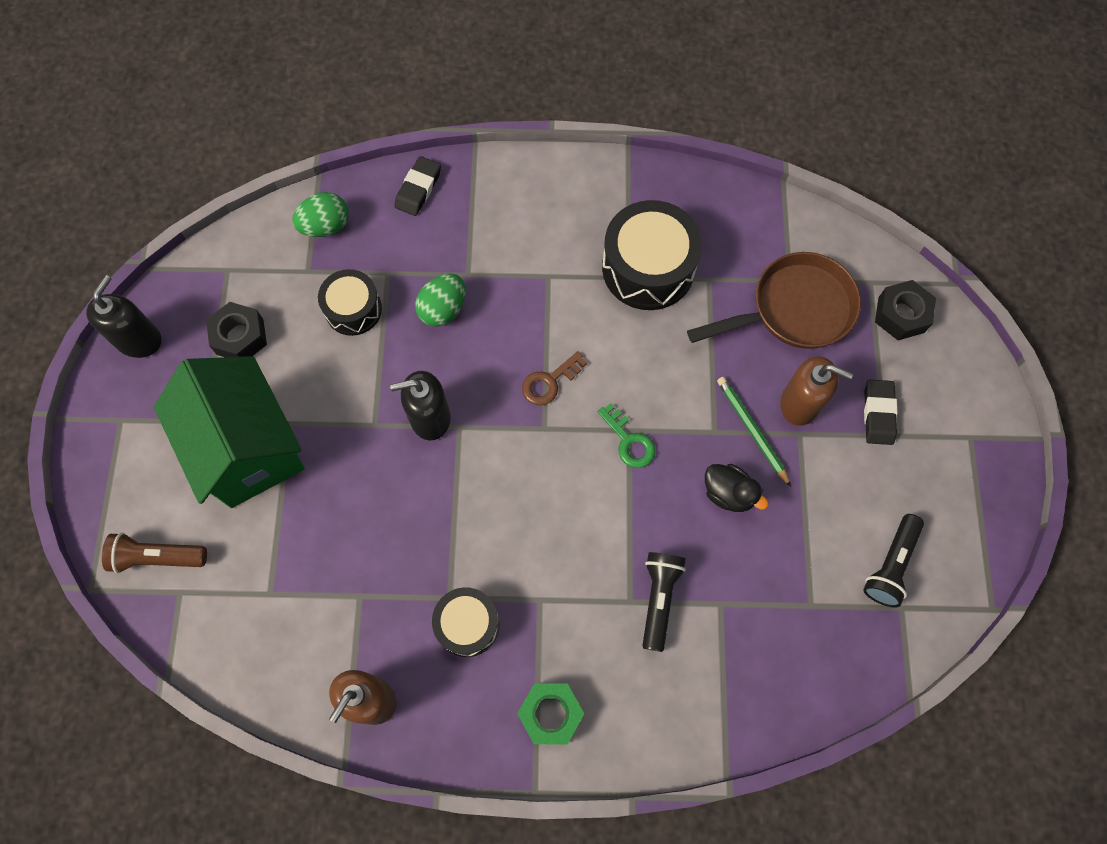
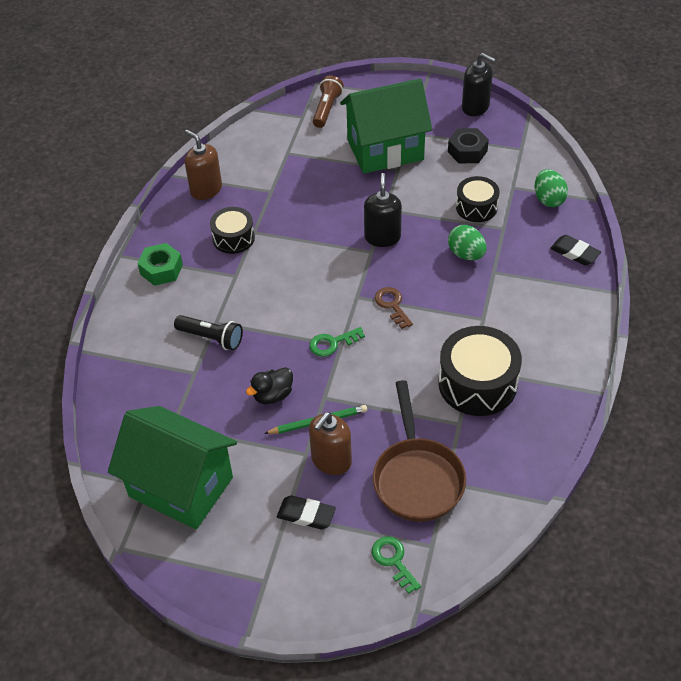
camera: 105 degrees right, 20 degrees down
black flashlight [863,514,924,608] -> green house [108,406,237,529]
black nut [875,280,936,340] -> green key [372,536,421,594]

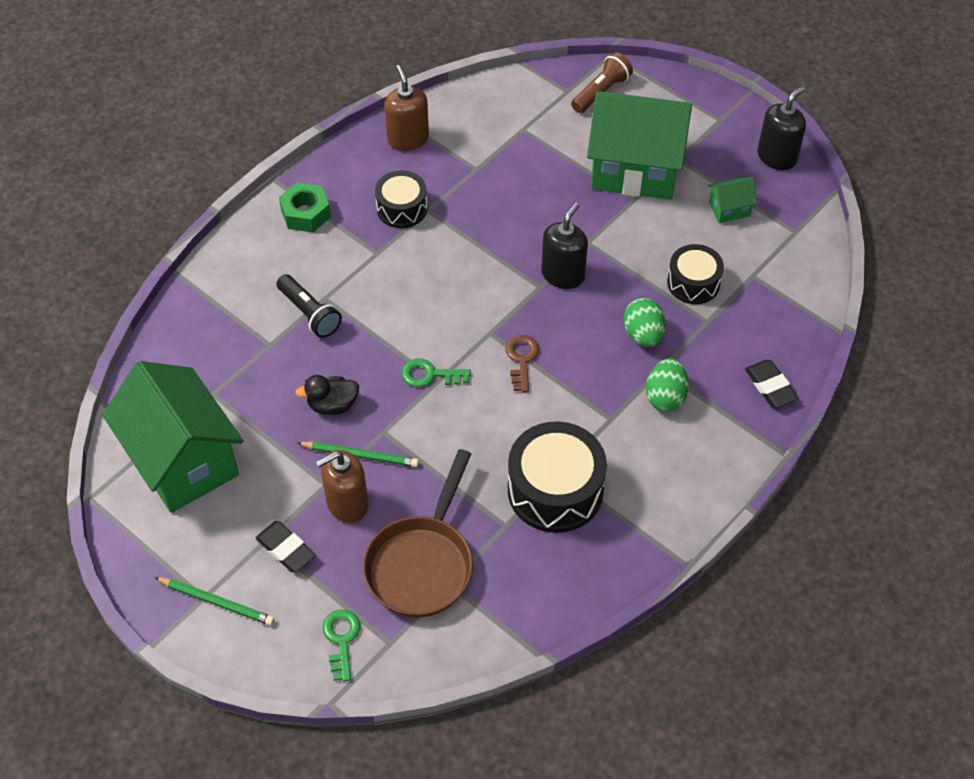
camera: 25 degrees right, 5 degrees up
black nut [448,128,489,163] -> green house [708,177,757,223]
black soap dispenser [462,53,496,116] -> black soap dispenser turned 105 degrees counterclockwise [757,86,806,170]
green egg [535,169,568,207] -> green egg moved to [646,358,689,412]
none -> green pencil [154,577,275,625]

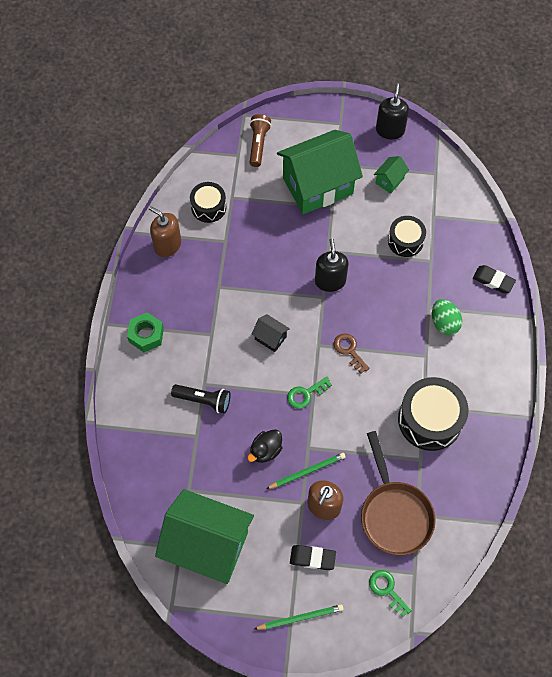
camera: 35 degrees left, 10 degrees up
black drum [375,170,427,228] -> black drum moved to [190,182,226,223]
green egg [624,298,666,347] -> none
none -> black house [251,314,290,352]

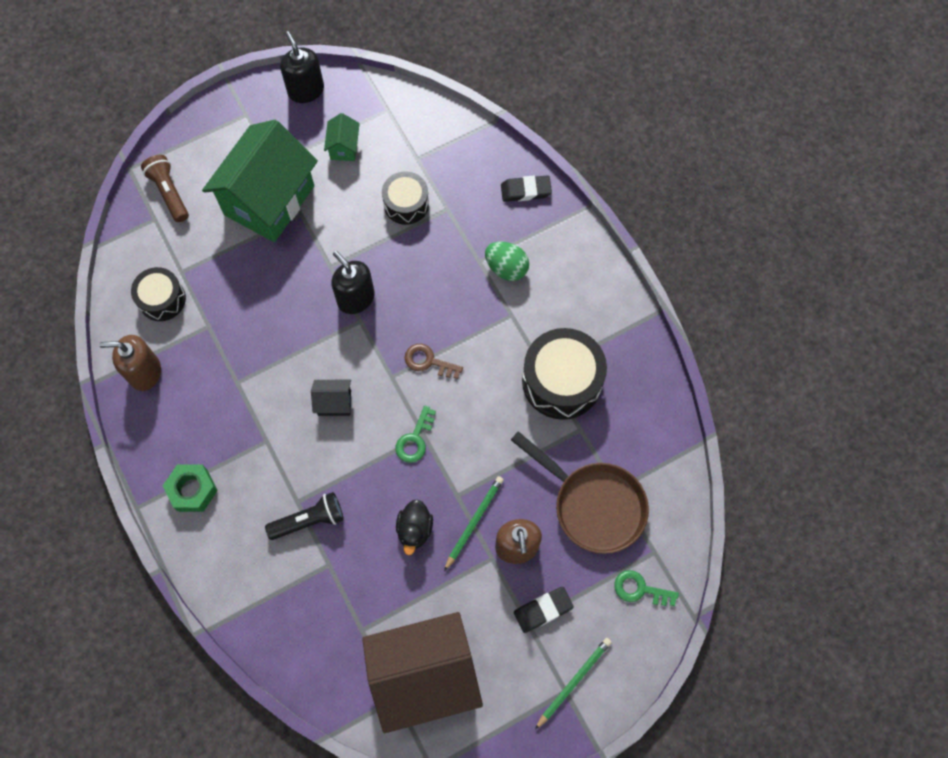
camera: 35 degrees left, 5 degrees up
green house [155,489,254,584] -> brown house [362,612,483,733]

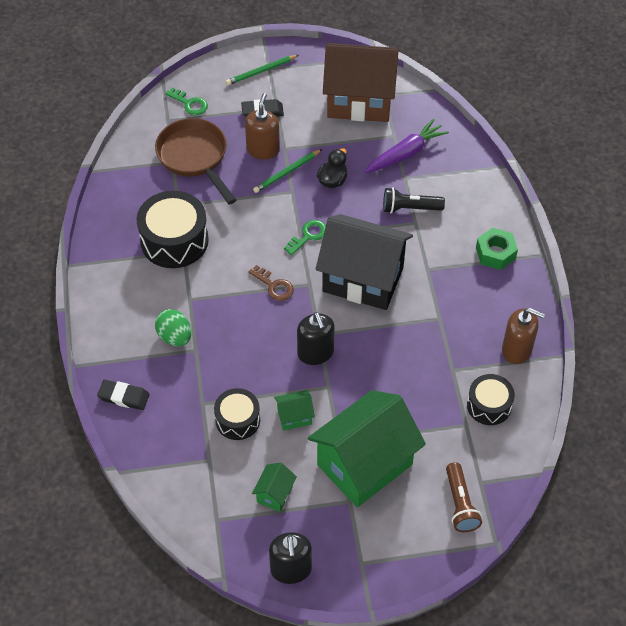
camera: 160 degrees left, 15 degrees down
black house [311,380,351,416] -> black house [316,214,413,310], size x2.43
none -> green house [274,390,315,431]
none -> purple carrot [364,118,449,173]

